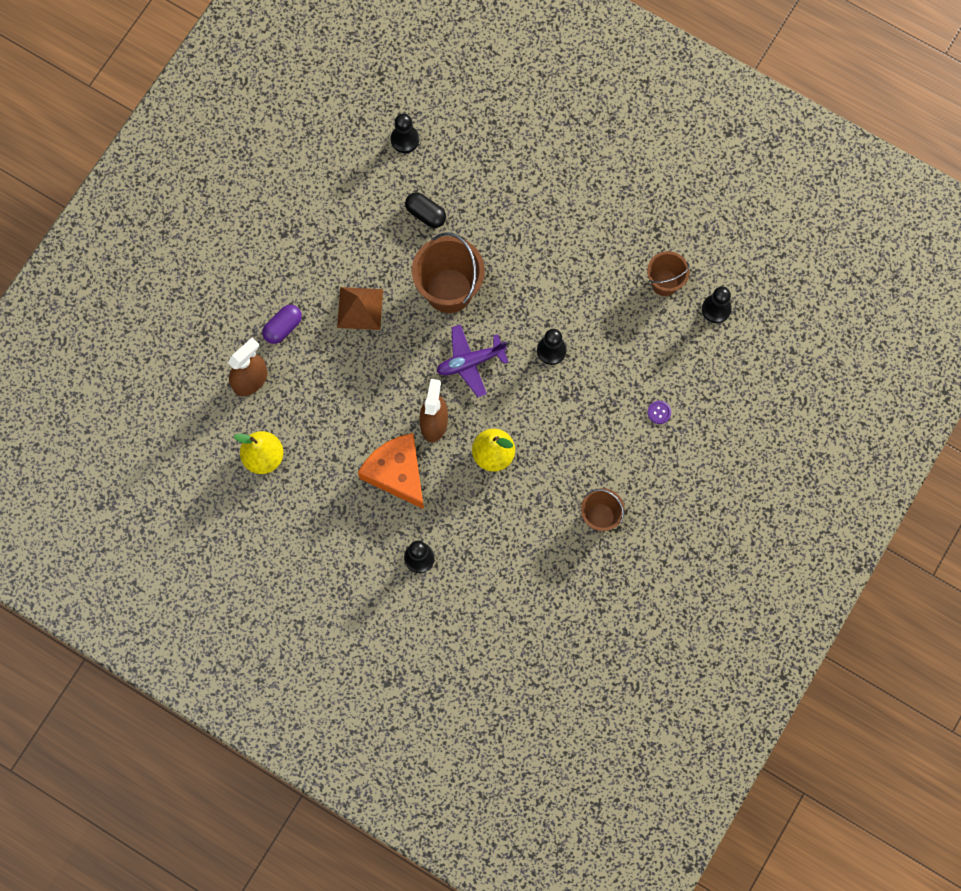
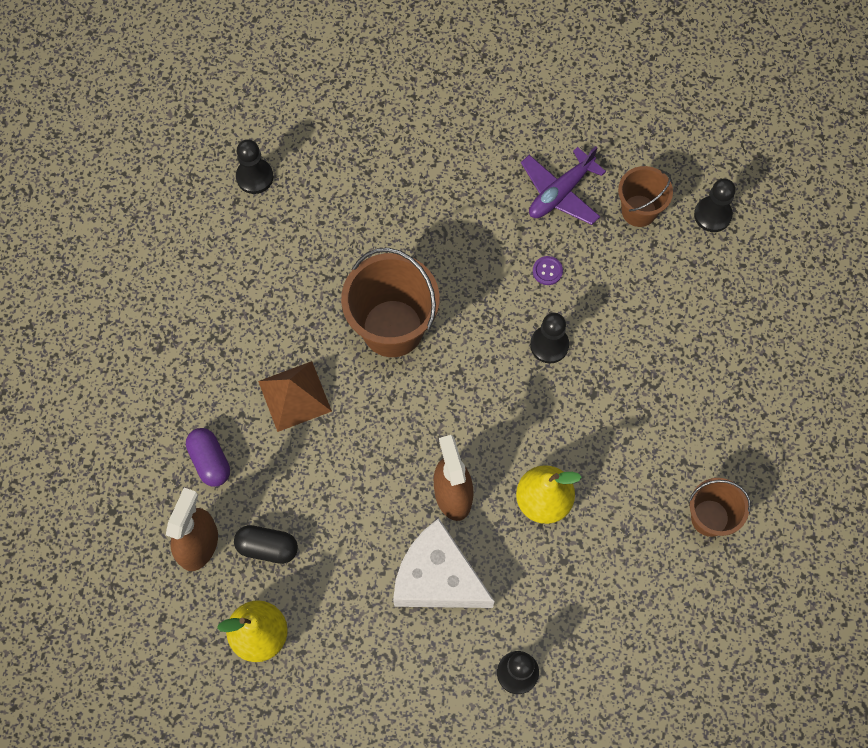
camera: 25 degrees left, 5 degrees down
purple capsule [262,305,302,344] -> purple capsule turned 45 degrees counterclockwise [186,428,230,487]
orange cheese [358,433,424,509] -> white cheese [393,518,495,608]
black capsule [405,192,446,228] -> black capsule moved to [234,525,298,564]
purple plane [437,324,508,397] -> purple plane moved to [521,146,606,225]
purple button [648,401,671,424] -> purple button moved to [533,256,563,285]

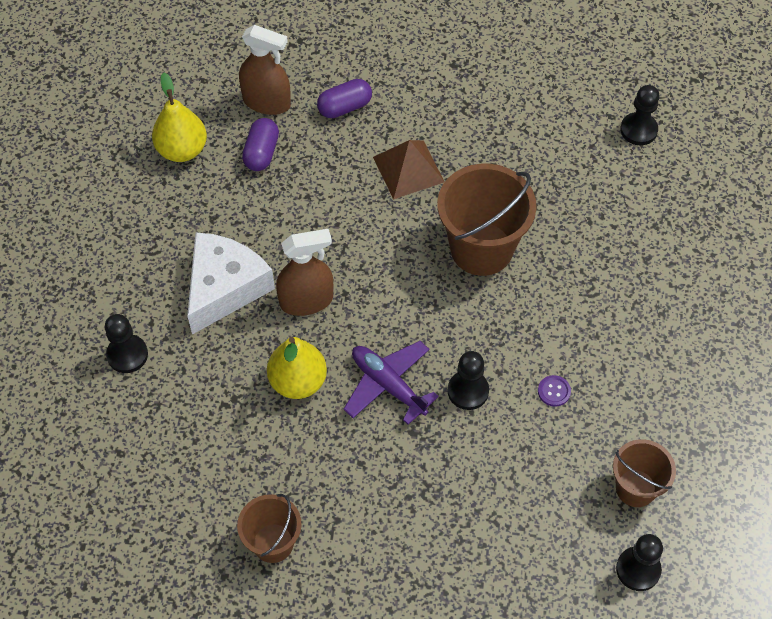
camera: 90 degrees right, 10 degrees down
black capsule [234,525,298,564] -> purple capsule [242,118,279,171]
purple plane [521,146,606,225] -> purple plane moved to [344,341,439,425]

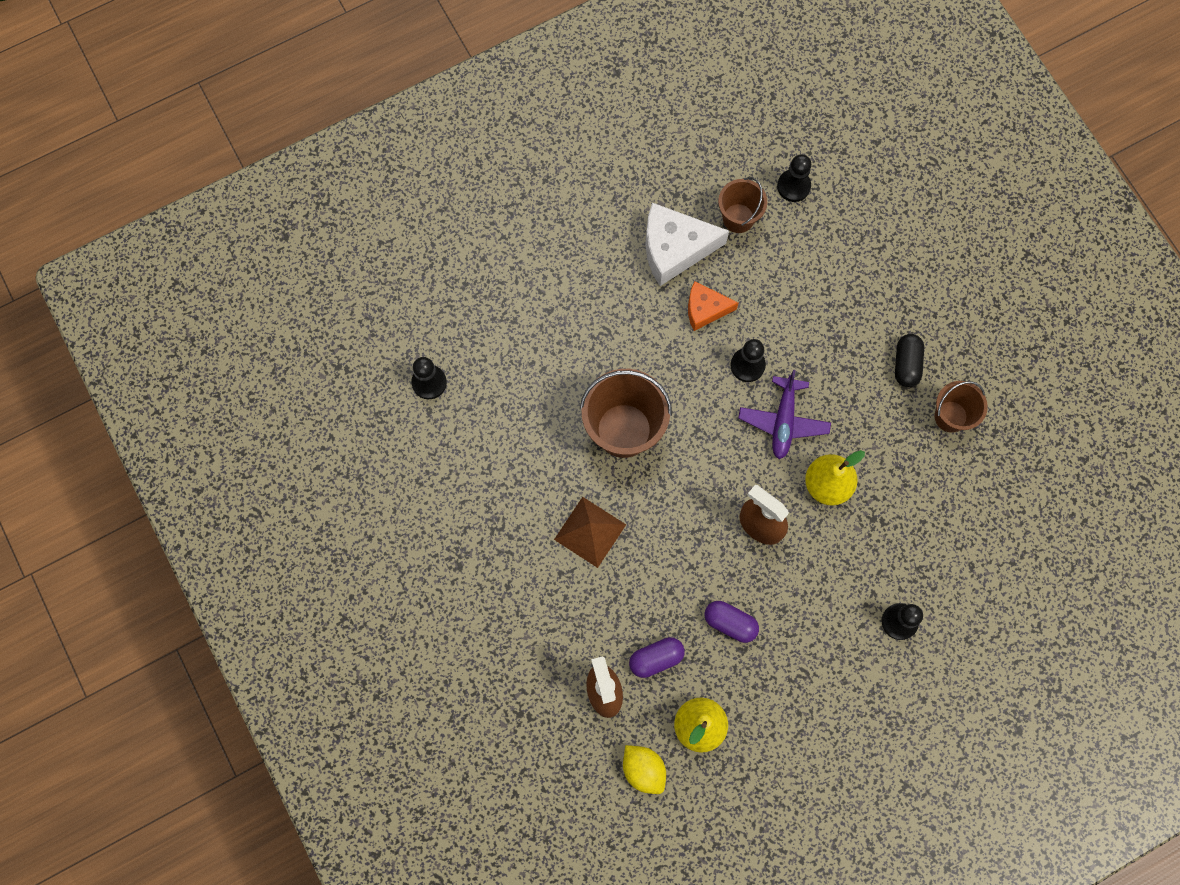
camera: 125 degrees left, 15 degrees up
white cheese [187,232,275,335] -> white cheese moved to [645,203,729,286]
purple capsule [317,79,372,118] -> purple capsule moved to [705,601,759,643]
purple button [538,375,571,407] -> orange cheese [688,281,739,331]
none -> yellow lemon [623,745,666,794]
none -> black capsule [895,334,924,387]

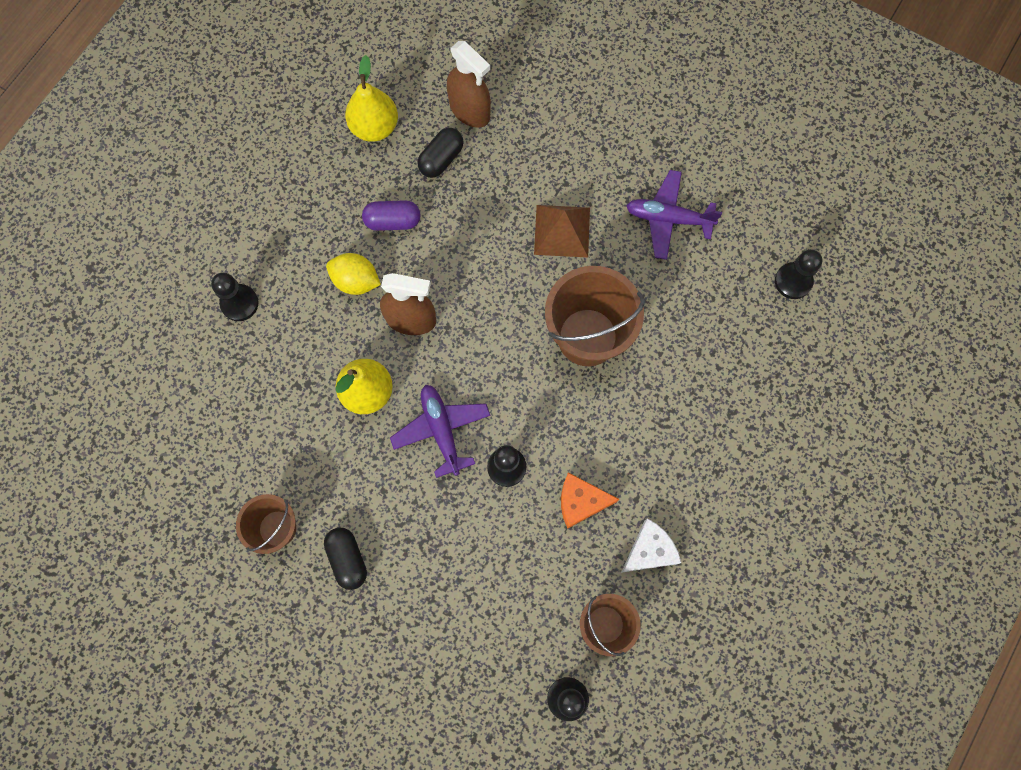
camera: 150 degrees right, 0 degrees up
yellow lemon [623,745,666,794] -> yellow lemon moved to [326,253,381,295]
purple capsule [629,637,685,678] -> black capsule [417,128,464,178]
white cheese [645,203,729,286] -> white cheese [621,518,681,573], size x0.60
orange cheese [688,281,739,331] -> orange cheese turned 150 degrees counterclockwise [561,472,619,529]
none -> purple plane [626,170,722,260]

